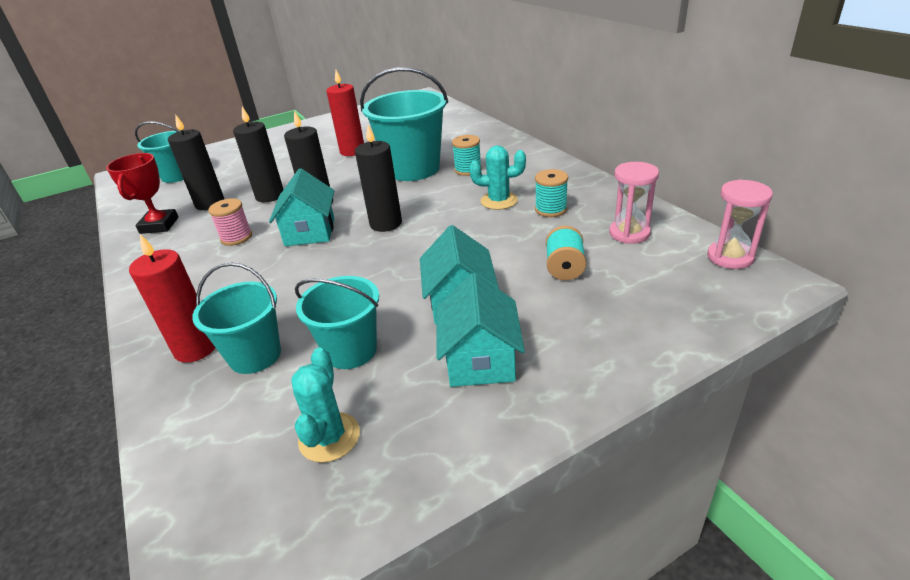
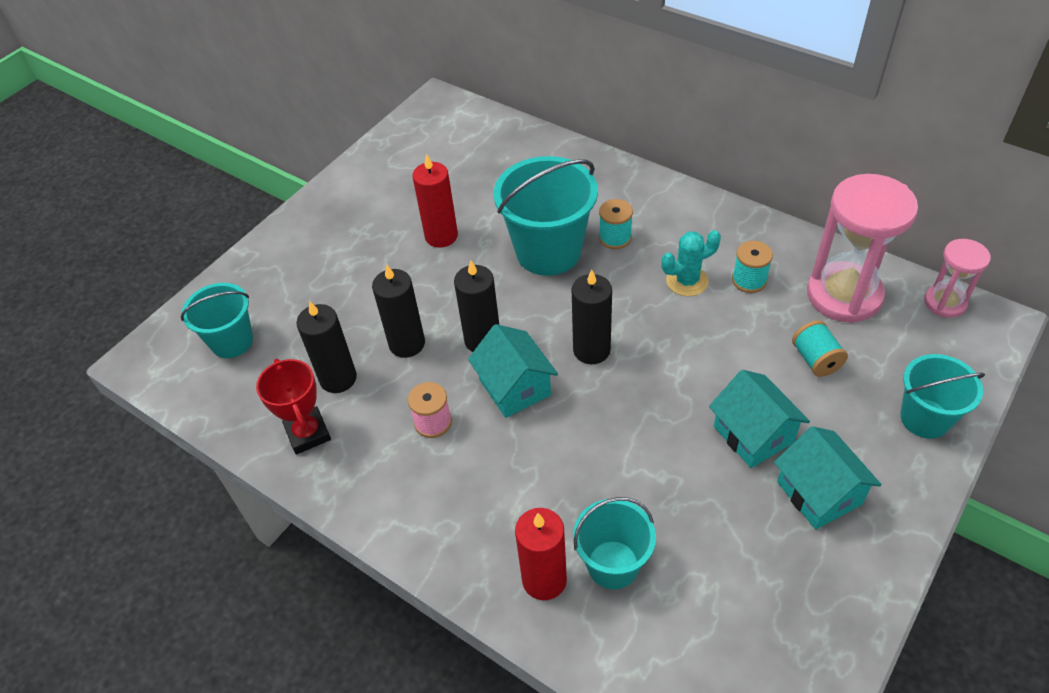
camera: 25 degrees left, 15 degrees up
turquoise cactus [291,347,360,463] -> none
turquoise bucket [295,276,379,369] -> turquoise bucket moved to [900,354,985,439]
pink hourglass [609,162,659,244] -> pink hourglass [807,174,918,323], size x1.84

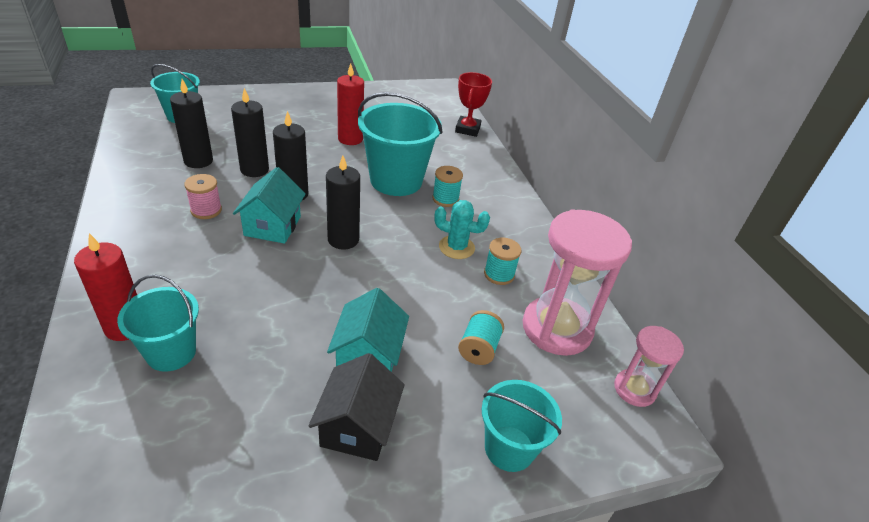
camera: 30 degrees right, 10 degrees down
red trophy [256,359,331,455] -> red trophy moved to [455,72,492,137]
turquoise house [774,426,882,530] -> black house [308,353,405,461]

